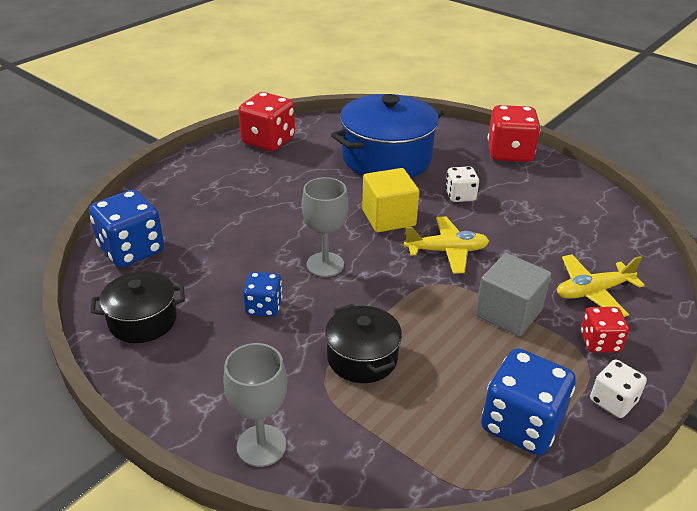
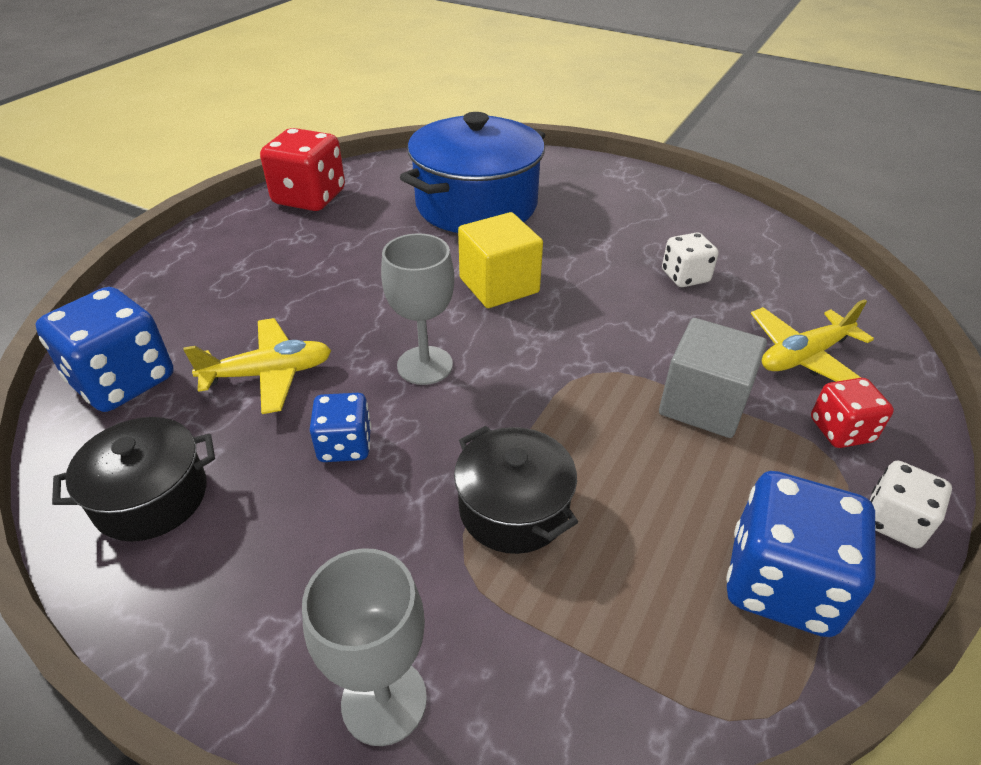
camera: 10 degrees left, 5 degrees up
yellow plane [404,217,489,274] -> yellow plane moved to [183,318,331,414]
white dice [445,166,479,202] -> white dice moved to [662,232,719,287]
red dice [487,105,540,162] -> none

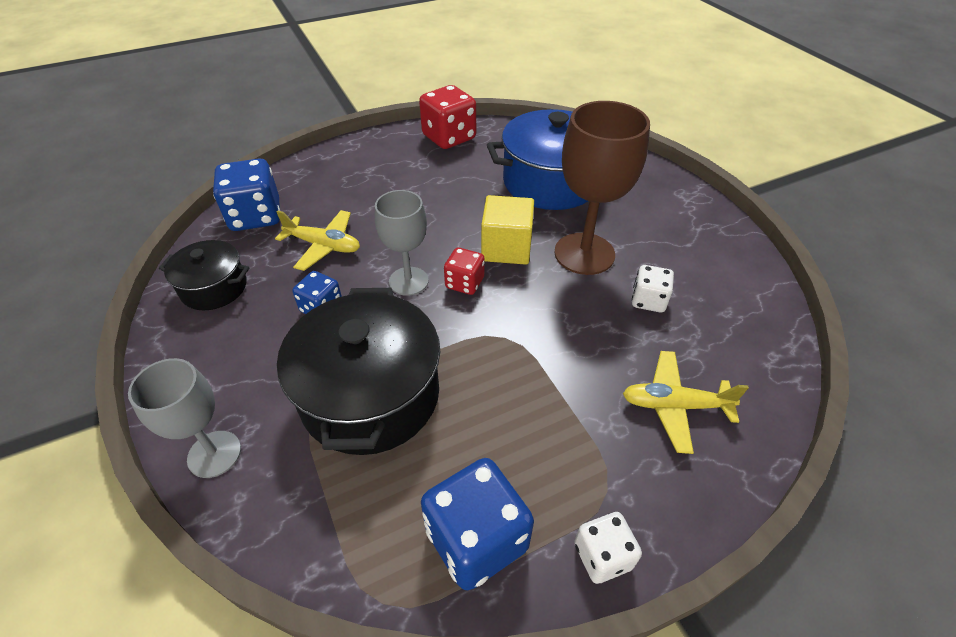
camera: 35 degrees right, 5 degrees up
black pot [454,426,578,554] -> black pot [277,288,440,455], size x1.82
grey cube [659,318,767,438] -> none
red dice [811,378,894,448] -> red dice moved to [444,247,485,295]
none -> brown goblet [554,101,650,275]

